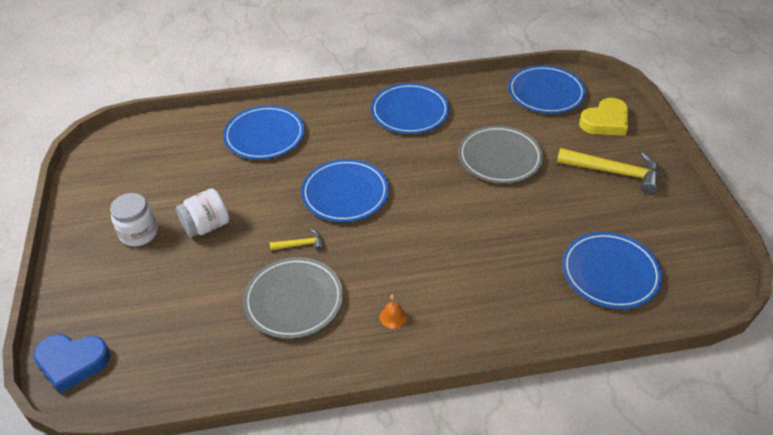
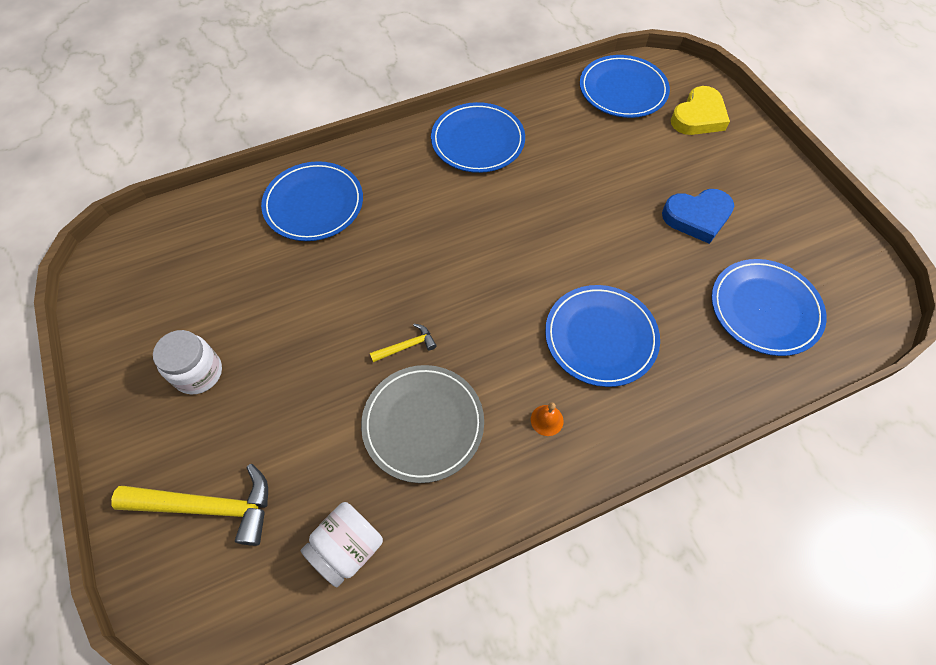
camera: 15 degrees left, 15 degrees up
blue heart [33,334,110,394] -> blue heart moved to [662,189,734,244]
white jar [176,188,229,237] -> white jar moved to [301,502,383,587]
blue plate [301,159,389,222] -> blue plate moved to [545,285,660,387]
grey plate [458,126,543,183] -> none
yellow hammer [557,148,659,195] -> yellow hammer moved to [111,464,268,546]

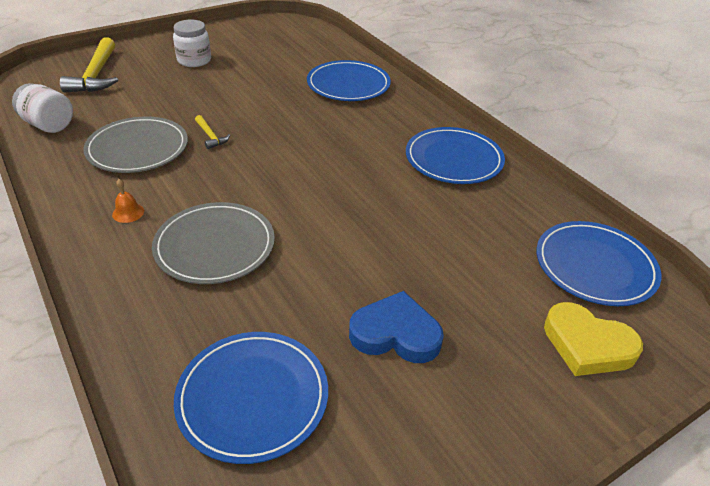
camera: 80 degrees right, 20 degrees down
blue plate [545,285,660,387] -> grey plate [152,202,275,284]
blue heart [662,189,734,244] -> blue heart turned 120 degrees clockwise [349,291,444,363]

